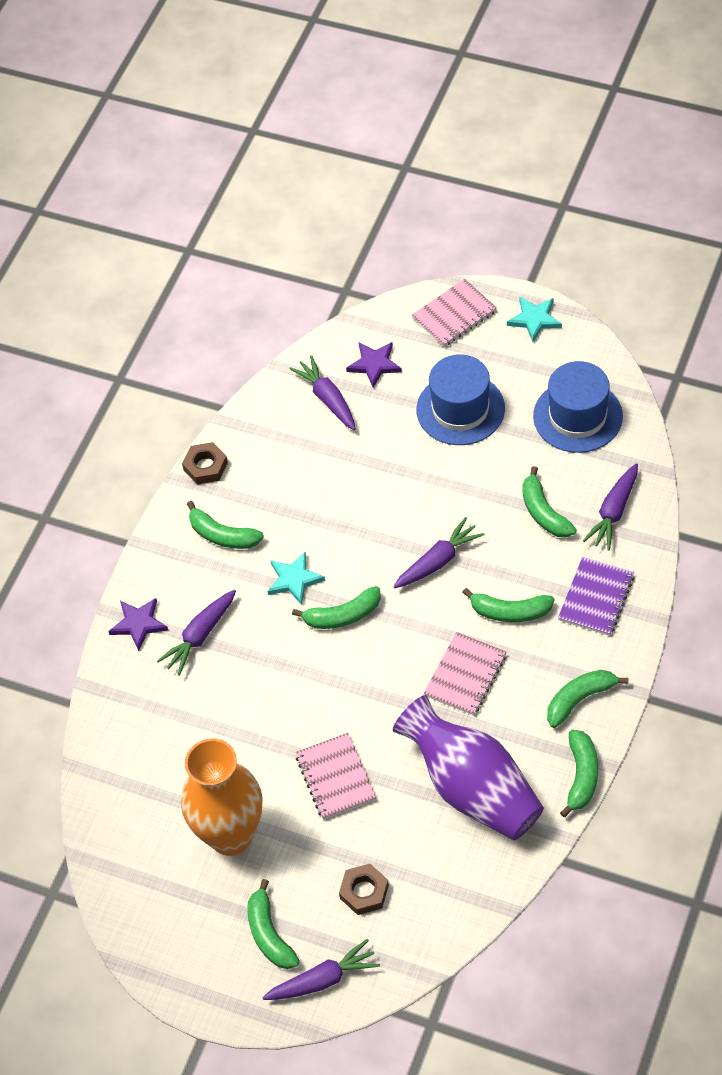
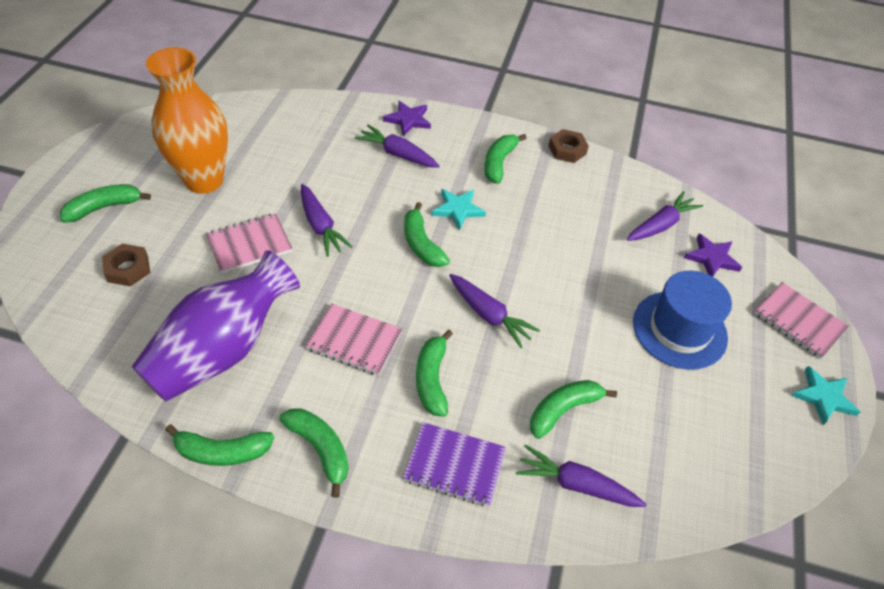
camera: 75 degrees right, 5 degrees down
purple carrot [262,939,380,1000] -> purple carrot moved to [301,184,353,257]
blue hat [533,361,623,453] -> none

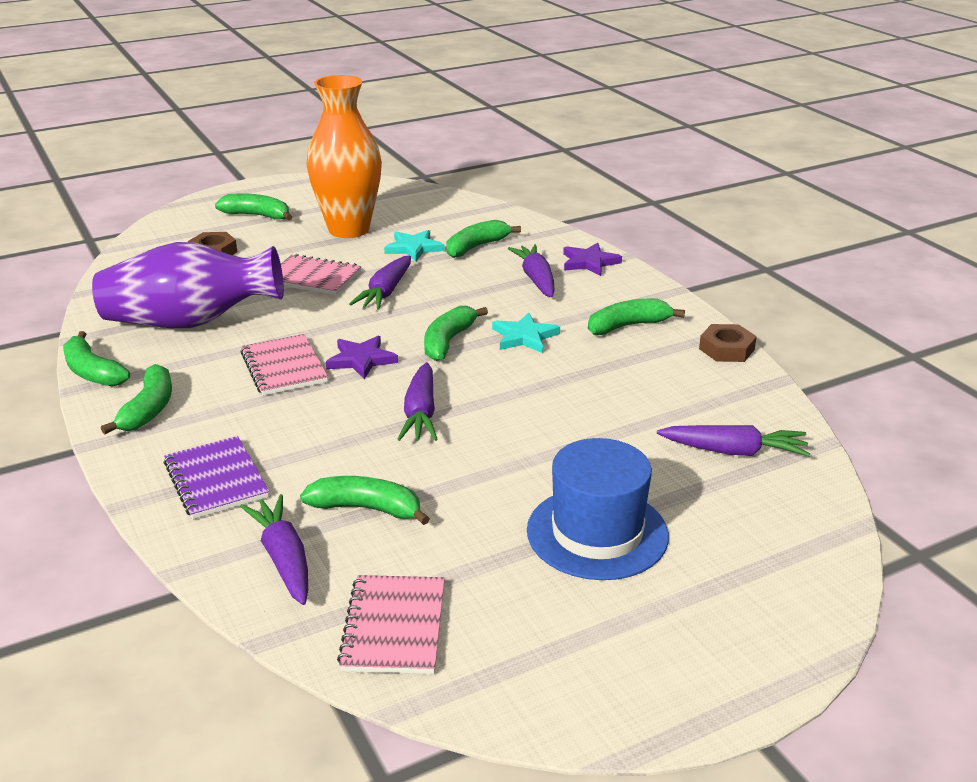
camera: 50 degrees right, 20 degrees down
green banana [416,330,453,417] -> green banana moved to [447,220,521,258]
purple star [684,233,742,277] -> purple star moved to [326,336,398,380]
pink notebook [754,282,849,359] -> pink notebook moved to [337,575,445,674]
turquoise star [791,366,860,425] -> turquoise star moved to [384,230,444,262]

